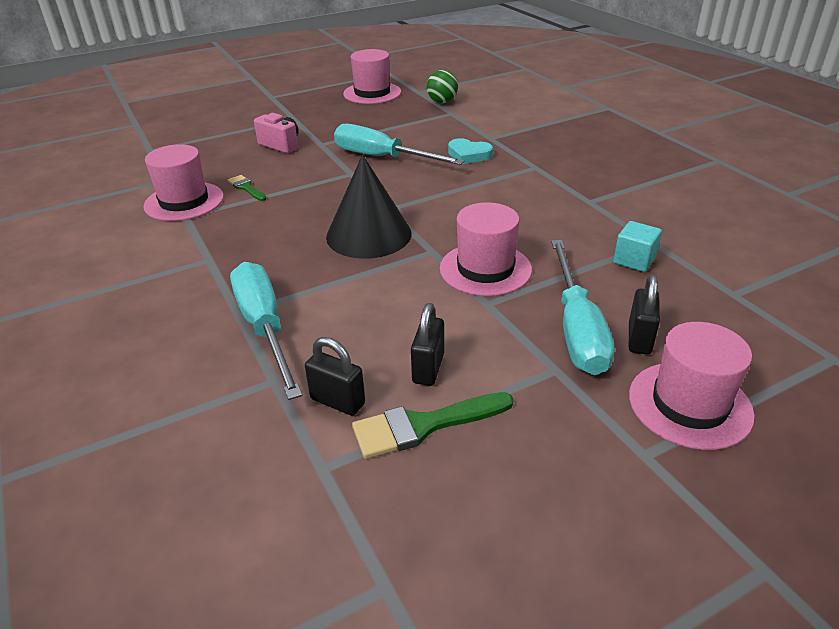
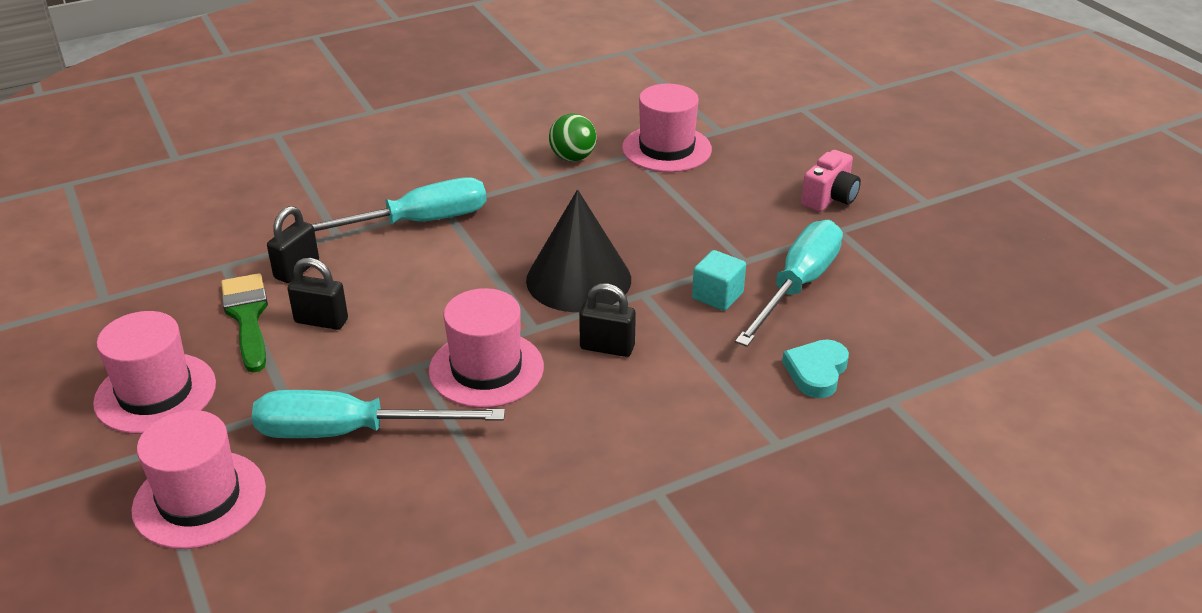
camera: 90 degrees right, 0 degrees up
green brush [228,175,266,201] -> none
pink hat [343,49,401,104] -> pink hat moved to [93,311,216,434]
green ball [427,70,458,103] -> green ball moved to [549,113,596,162]
turquoise cube [613,221,662,272] -> turquoise cube moved to [692,250,746,311]
black padlock [629,275,660,355] -> black padlock moved to [579,284,636,357]

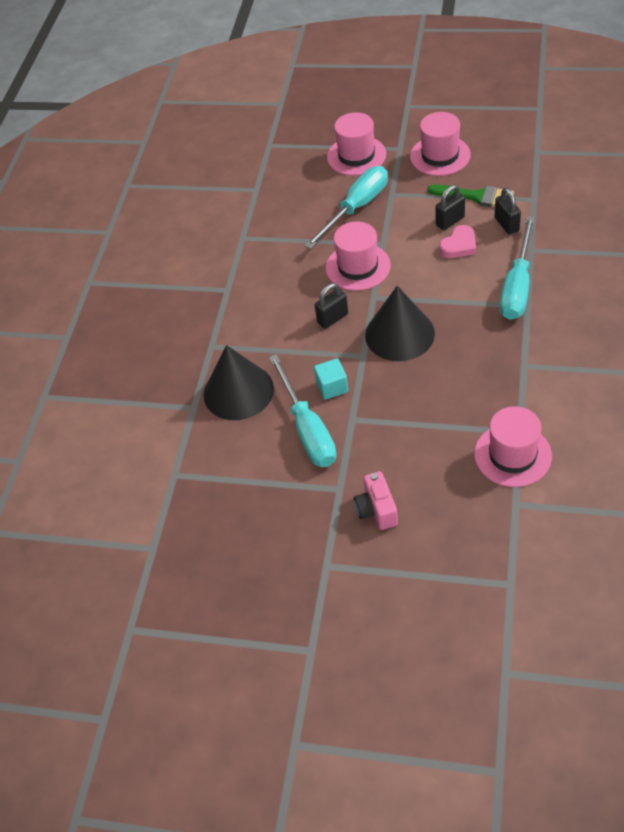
camera: 135 degrees right, 15 degrees up
green ball [549,113,596,162] -> none
turquoise heart [782,339,849,398] -> black cone [204,345,274,420]
none -> pink heart [439,225,476,258]

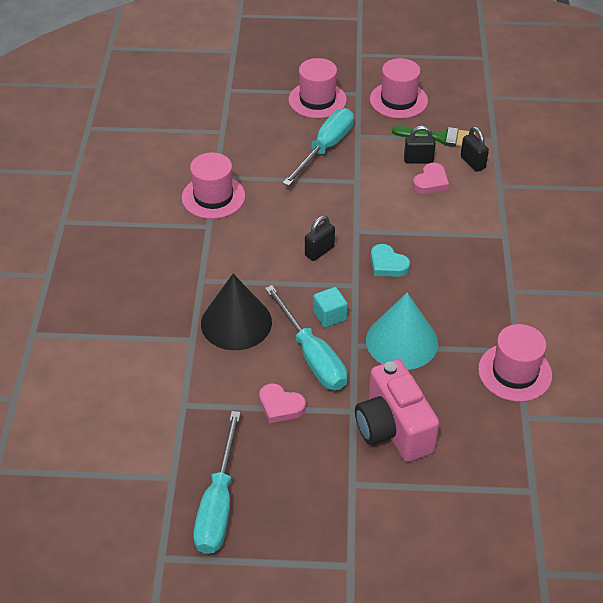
camera: 15 degrees left, 5 degrees down
pink hat [326,222,391,291] -> pink hat moved to [182,153,245,219]
pink camera [354,471,398,530] -> pink camera [355,359,439,462], size x1.78
black cone [365,286,435,361] -> turquoise heart [371,244,410,277]
black padlock [435,185,465,230] -> black padlock turned 45 degrees clockwise [404,126,436,164]
turquoise screwdriver [500,216,534,320] -> turquoise screwdriver moved to [193,411,241,554]
none -> pink heart [259,383,306,423]
none -> turquoise cone [366,292,438,370]

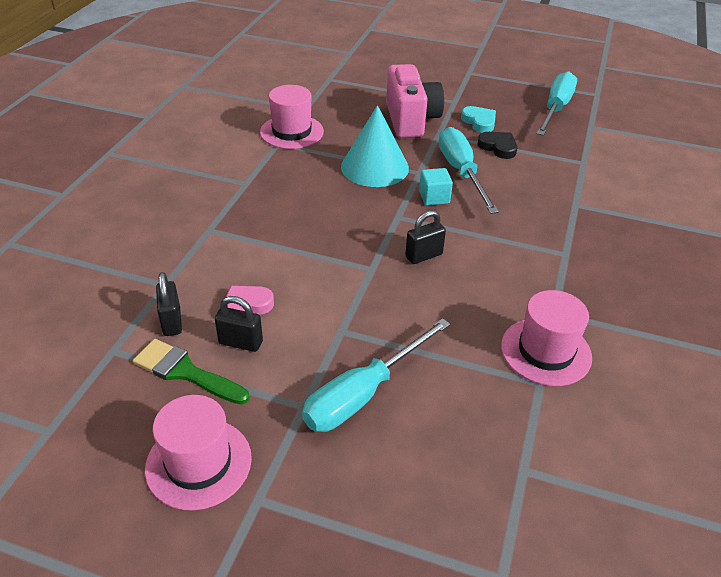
camera: 165 degrees left, 5 degrees down
black cone [201,274,272,350] -> none
pink heart [259,383,306,423] -> black heart [477,132,517,159]
pink hat [289,58,347,118] -> none
turquoise heart [371,244,410,277] -> turquoise heart moved to [461,106,496,133]

